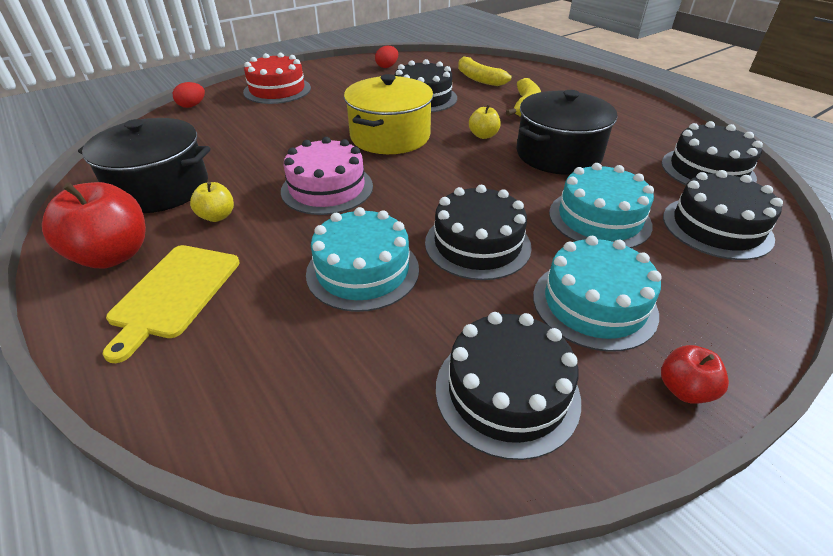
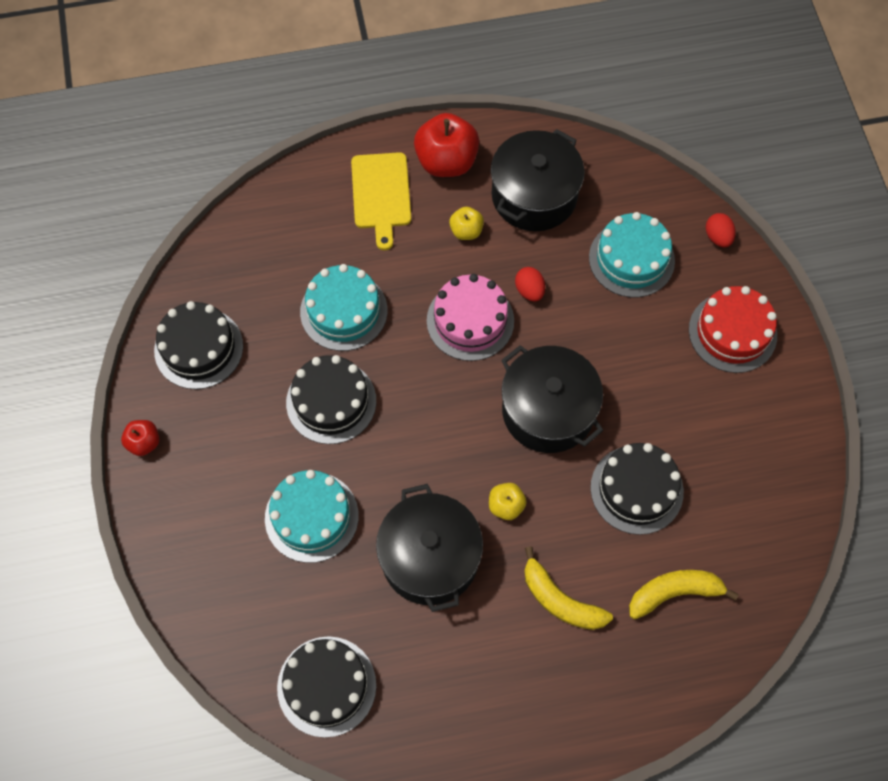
camera: 115 degrees right, 25 degrees up
yellow cutting board [103,245,240,363] -> yellow cutting board turned 135 degrees counterclockwise [351,152,411,250]
yellow pot [344,74,433,154] -> black pot [501,345,603,453]
red egg [375,46,398,68] -> red egg moved to [515,267,545,302]
turquoise cake [533,236,662,352] -> turquoise cake moved to [589,212,675,297]
black cake [663,170,783,260] -> none

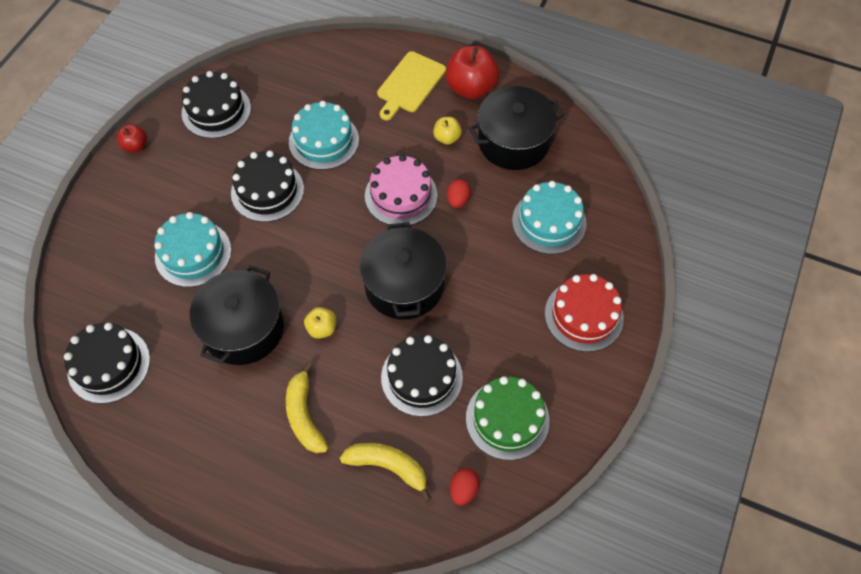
camera: 35 degrees right, 5 degrees down
red egg [706,213,736,248] -> red egg moved to [450,468,480,505]
none -> green cake [466,376,550,460]

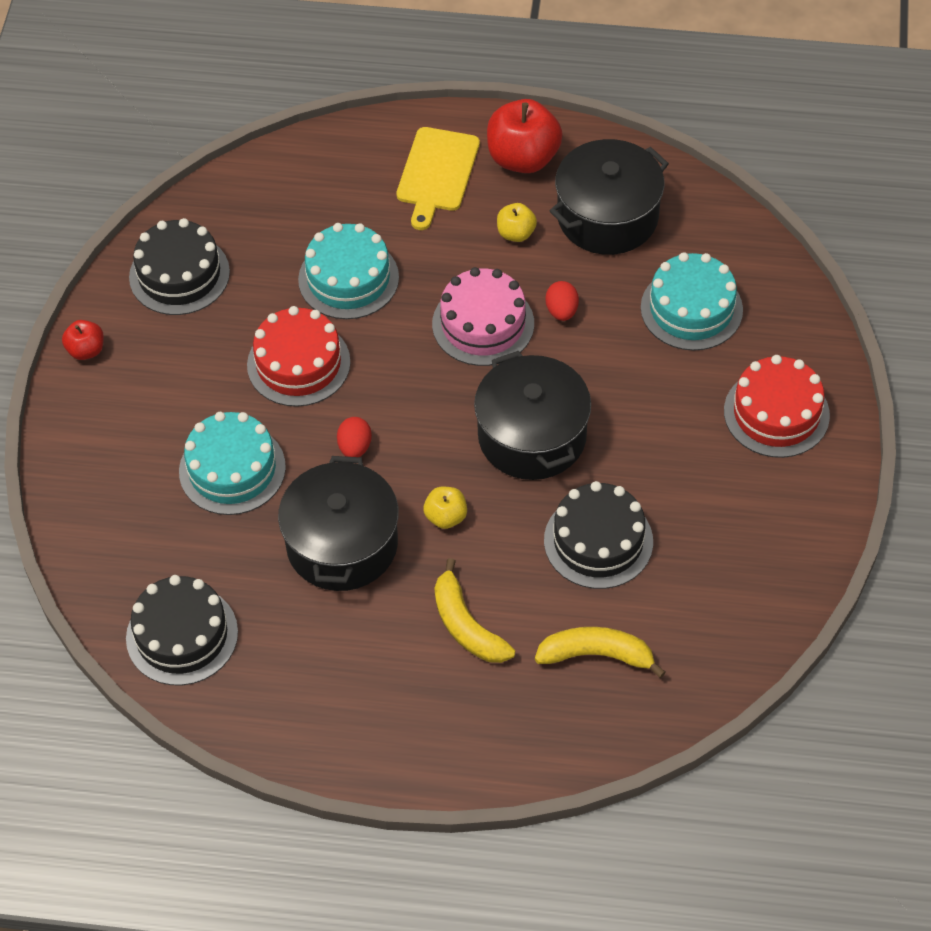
camera: 15 degrees left, 5 degrees down
black cake [231,151,304,222] -> red cake [247,306,351,407]
red egg [450,468,480,505] -> red egg moved to [337,417,372,457]
green cake [466,376,550,460] -> none

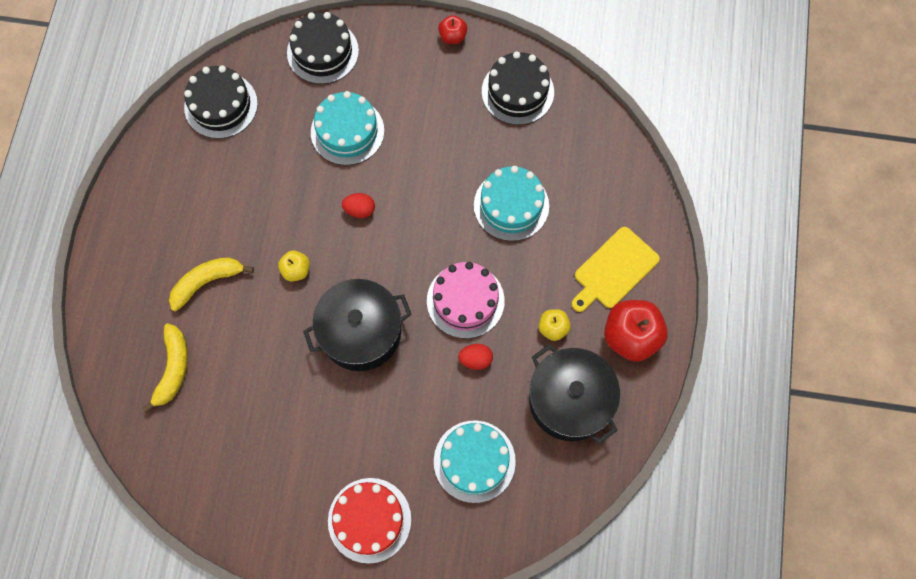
camera: 90 degrees right, 15 degrees up
red cake [247,306,351,407] -> none
black pot [278,456,399,591] -> none
yellow cutting board [396,127,480,230] -> yellow cutting board turned 60 degrees counterclockwise [572,227,660,312]
black cake [544,481,653,589] -> black cake moved to [287,12,359,84]

